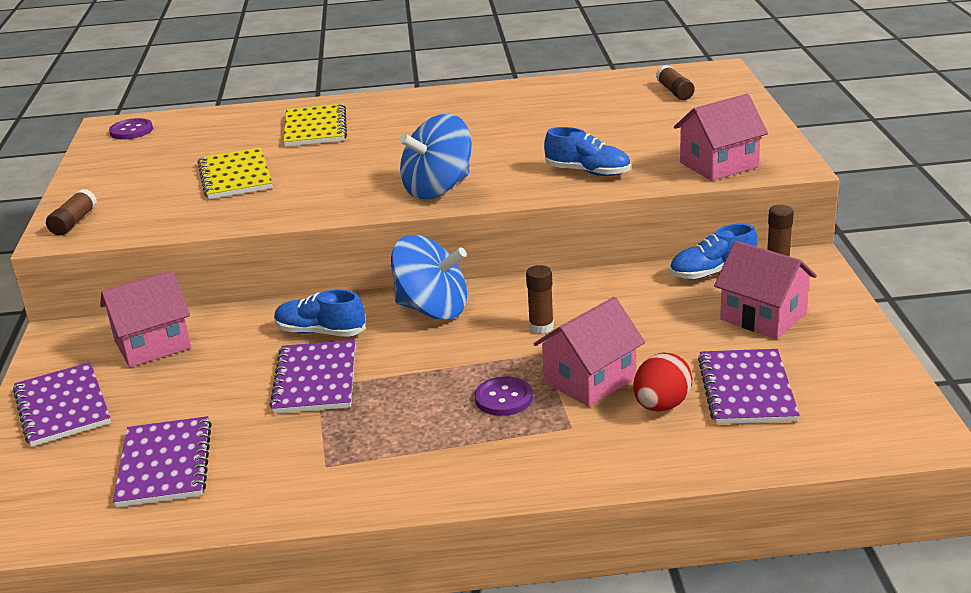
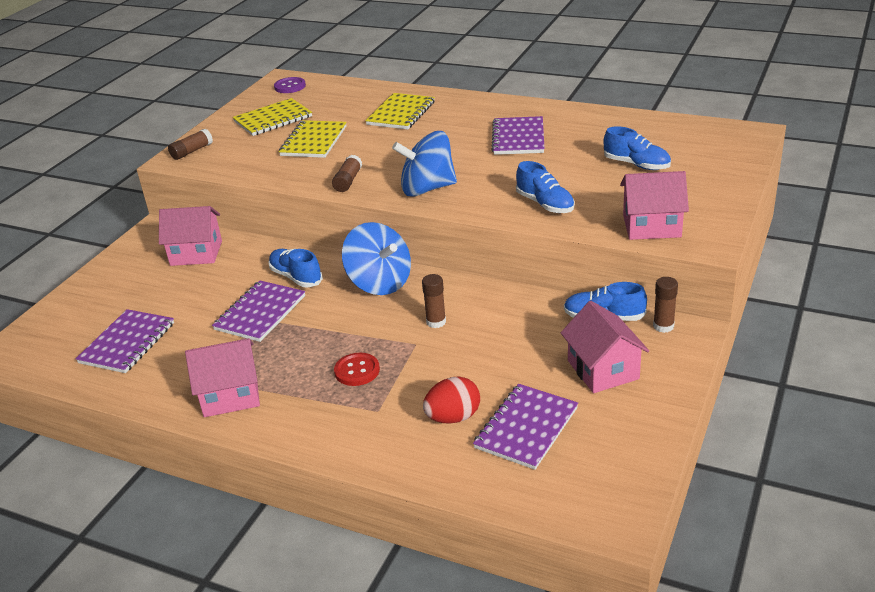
camera: 30 degrees right, 5 degrees up
purple notebook [13,362,111,447] -> purple notebook moved to [491,116,545,155]
purple button [475,376,533,416] -> red button [334,353,380,386]
pink house [534,297,645,407] -> pink house moved to [185,338,260,417]
brown glue stick [656,65,695,100] -> brown glue stick moved to [332,155,362,192]
none -> yellow notebook [233,98,312,136]
none -> blue shoe [604,126,671,170]

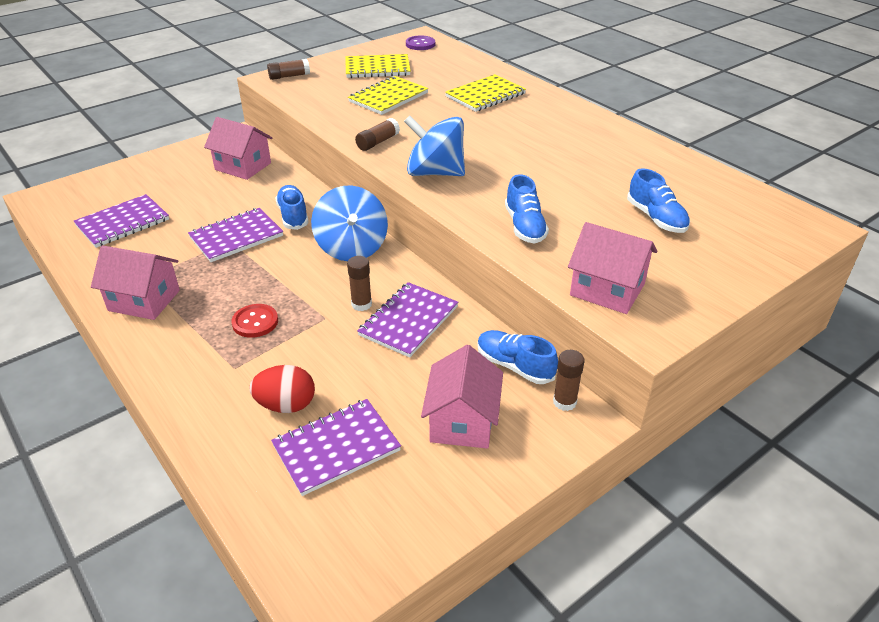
camera: 25 degrees right, 5 degrees up
purple notebook [491,116,545,155] -> purple notebook moved to [357,282,458,358]

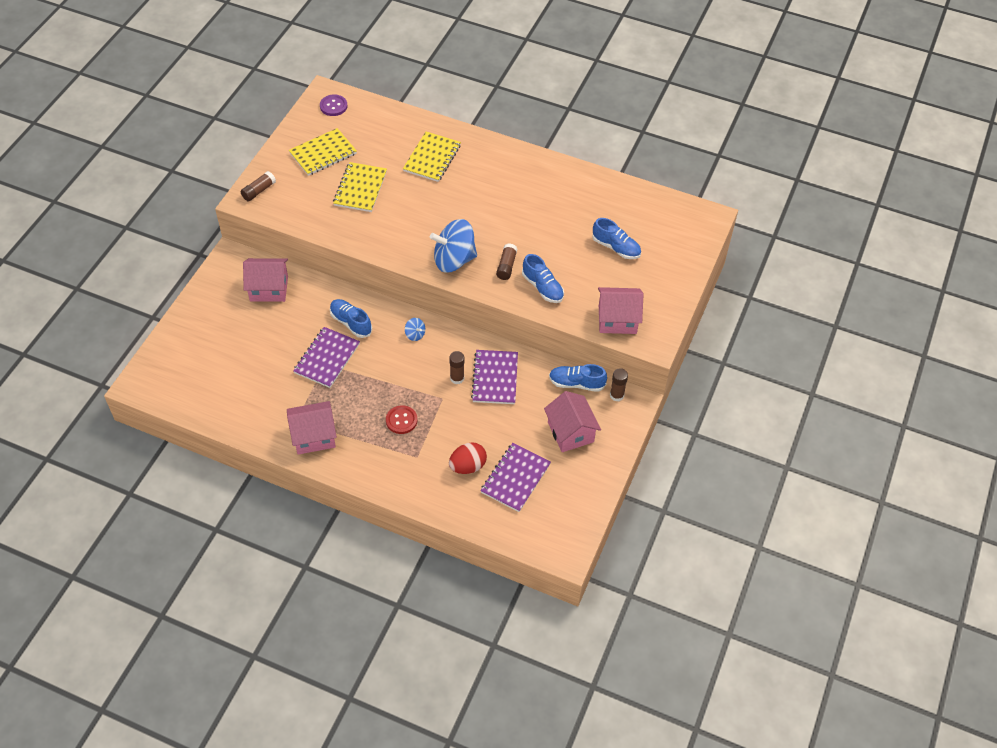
camera: 30 degrees left, 15 degrees up
purple notebook [74,194,169,248] -> none
blue spinning top [311,186,388,261] -> blue spinning top [405,318,425,341], size x0.42
brown glue stick [355,118,400,151] -> brown glue stick moved to [496,243,518,280]

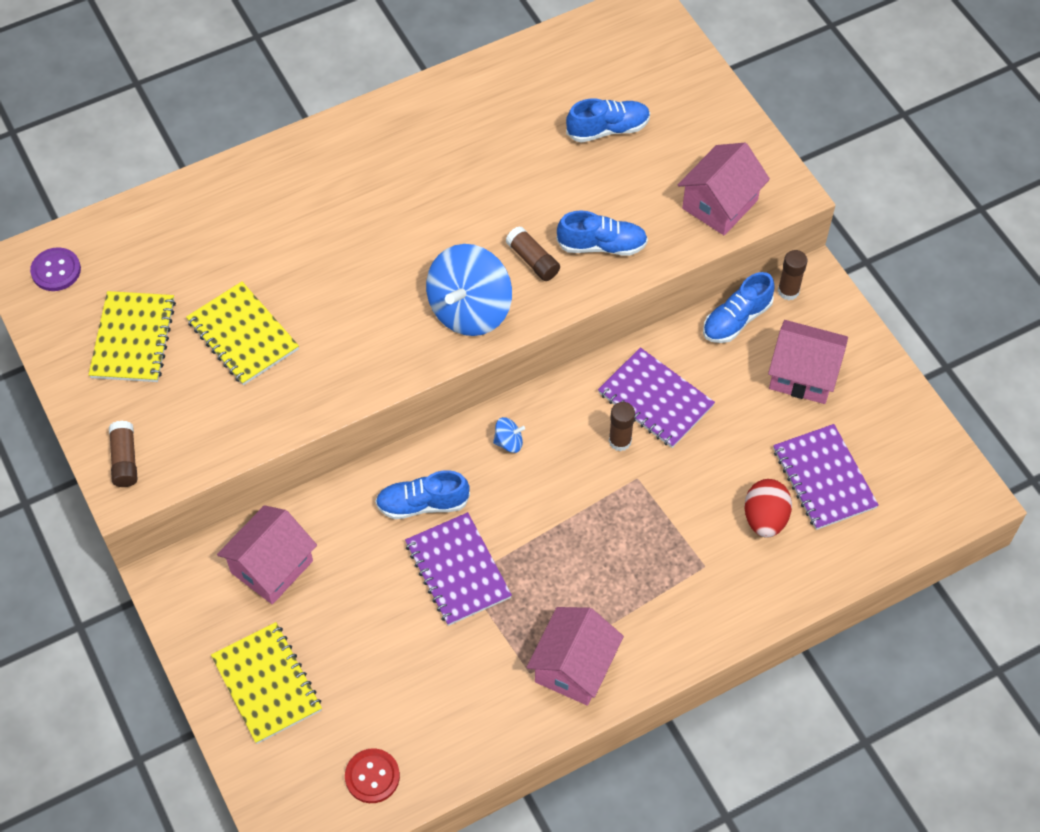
camera: 50 degrees left, 5 degrees up
red button [386,405,417,434] -> red button moved to [345,748,400,803]
yellow notebook [403,132,461,182] -> yellow notebook moved to [211,622,322,744]

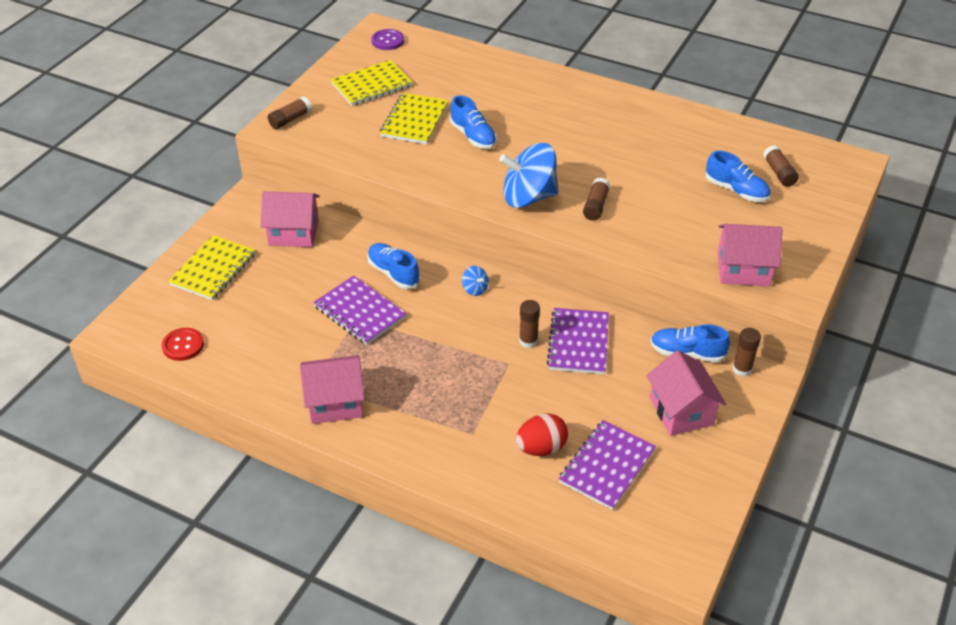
camera: 55 degrees right, 15 degrees down
purple notebook [405,512,512,626] -> purple notebook turned 75 degrees counterclockwise [313,276,407,345]
blue shoe [556,211,648,256] -> blue shoe moved to [450,95,497,149]
none -> brown glue stick [763,145,799,187]

